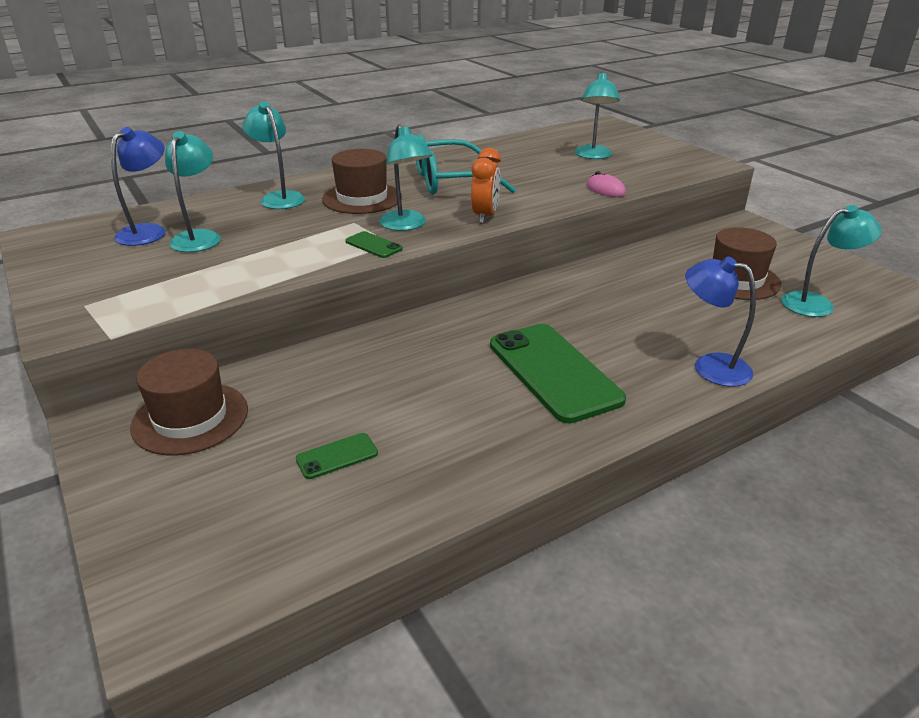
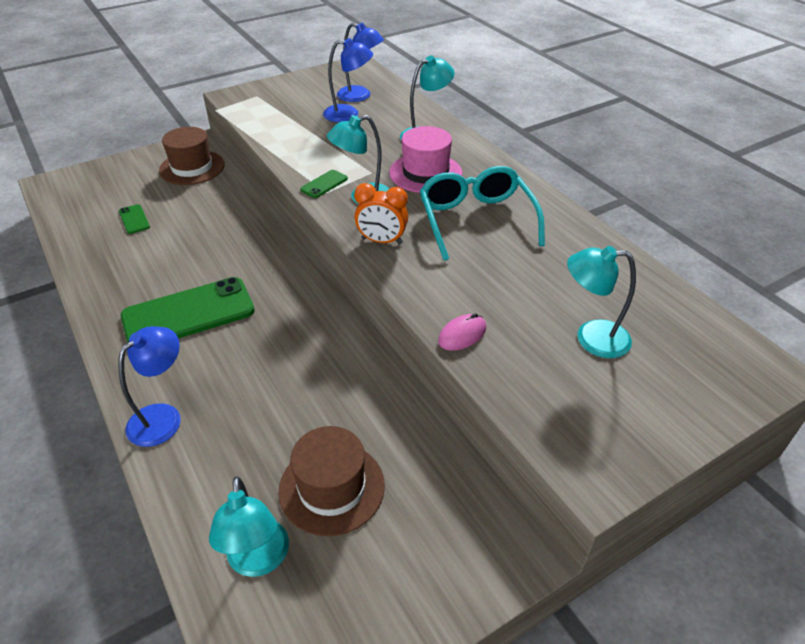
camera: 90 degrees right, 10 degrees up
turquoise lamp [165,131,221,252] -> blue lamp [323,38,373,122]
brown hat [322,149,402,214] -> pink hat [389,126,462,193]

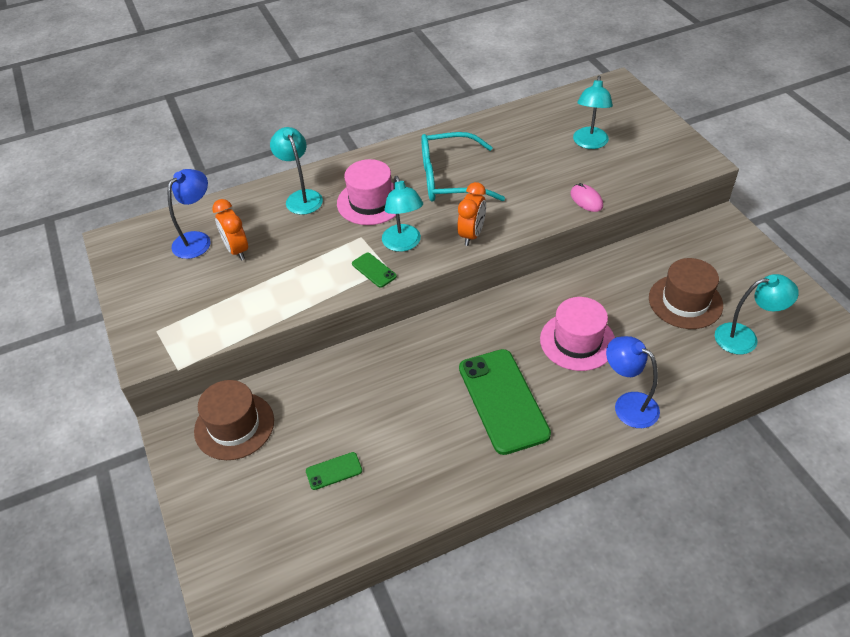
camera: 80 degrees left, 5 degrees up
blue lamp [323,38,373,122] -> orange clock [212,199,248,260]
none -> pink hat [540,297,615,371]

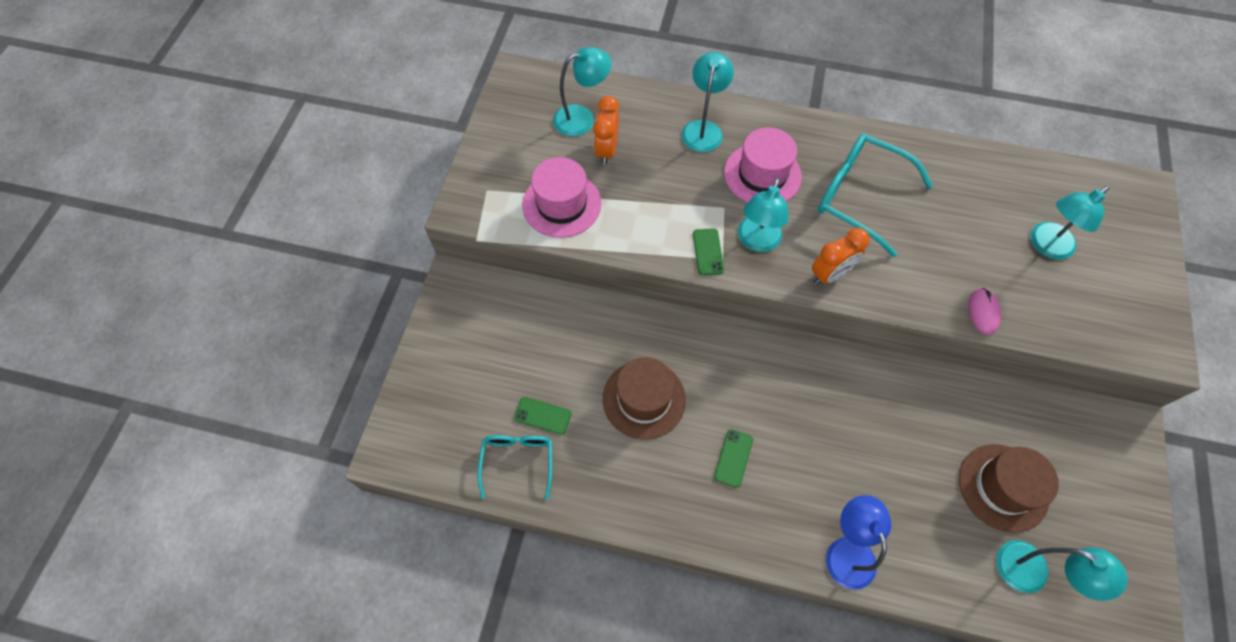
camera: 35 degrees right, 15 degrees up
blue lamp [168,169,211,259] -> turquoise lamp [553,47,612,136]
brown hat [194,380,274,460] -> brown hat moved to [603,357,686,440]
green phone [459,349,551,455] -> green phone [714,429,753,487], size x0.43
pink hat [540,297,615,371] -> pink hat moved to [522,157,601,238]
none -> turquoise glasses [478,435,552,500]

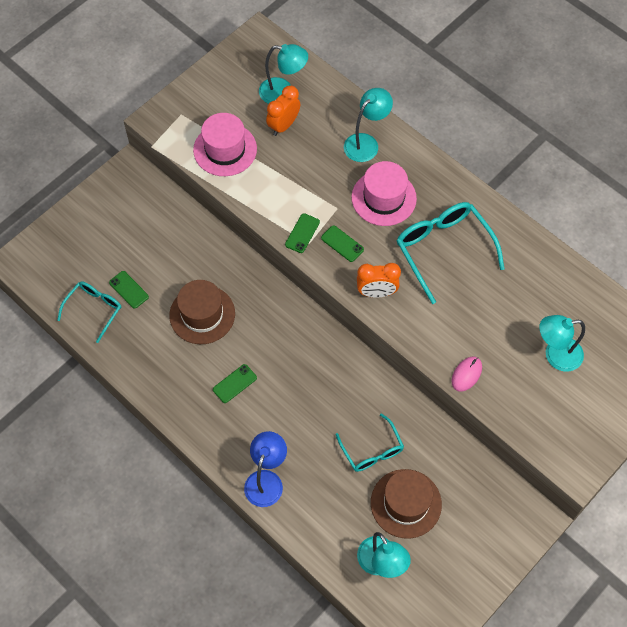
camera: 30 degrees right, 0 degrees up
turquoise lamp [738,178,789,252] -> green phone [321,225,364,262]
none -> turquoise glasses [336,413,404,472]

